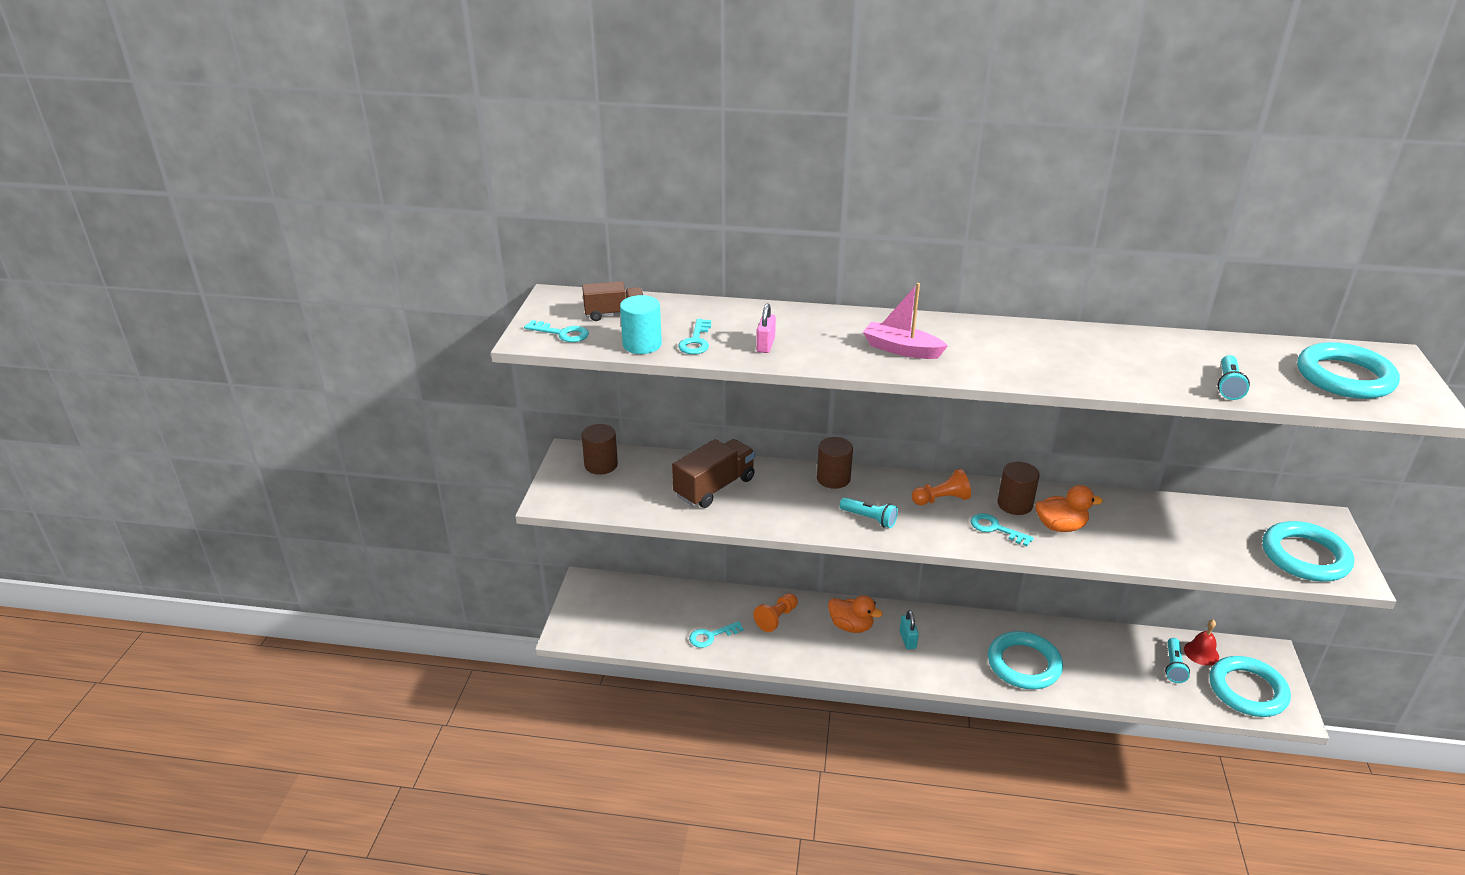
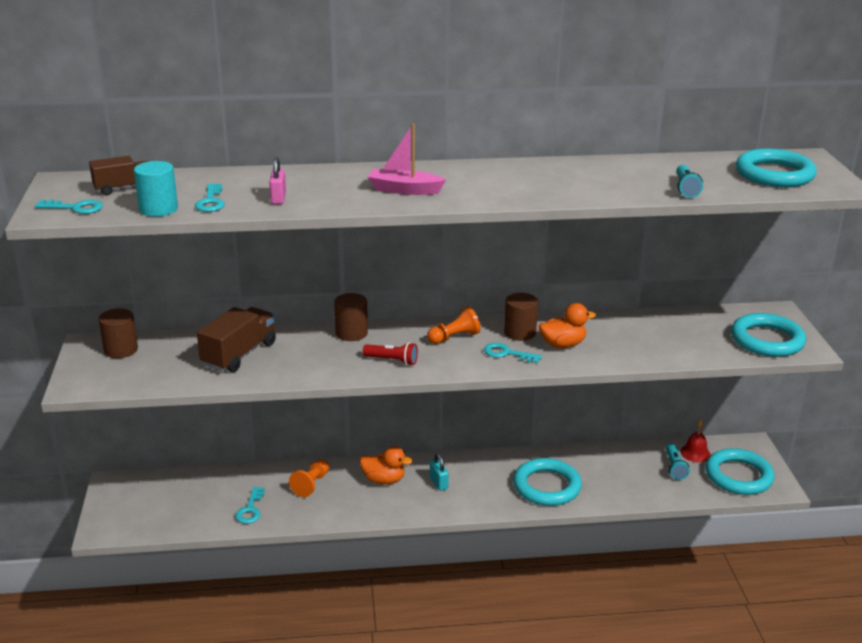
camera: 15 degrees left, 5 degrees down
turquoise key [689,621,744,648] -> turquoise key turned 45 degrees counterclockwise [235,487,265,524]
turquoise flashlight [840,497,898,528] -> red flashlight [363,342,418,366]

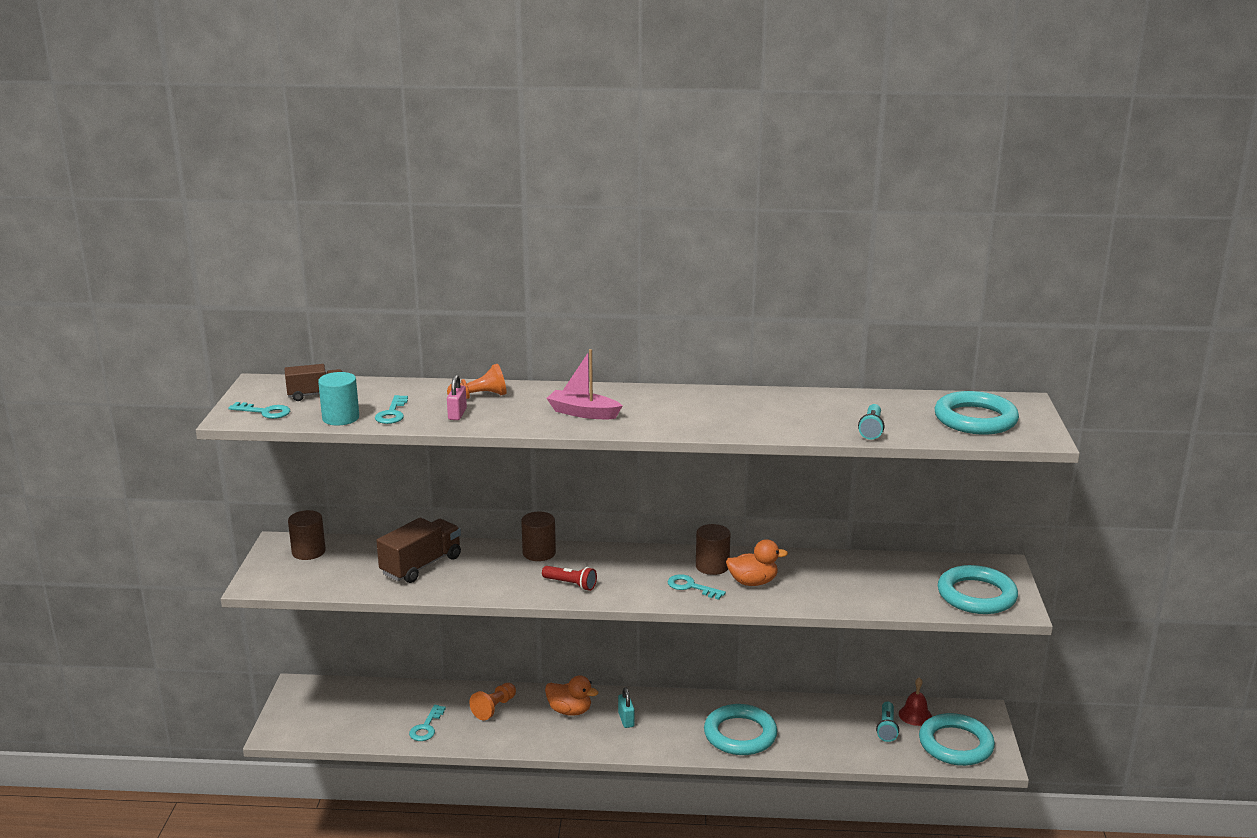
camera: 10 degrees right, 5 degrees down
orange pawn [427,306,480,344] -> orange pawn moved to [447,364,507,399]

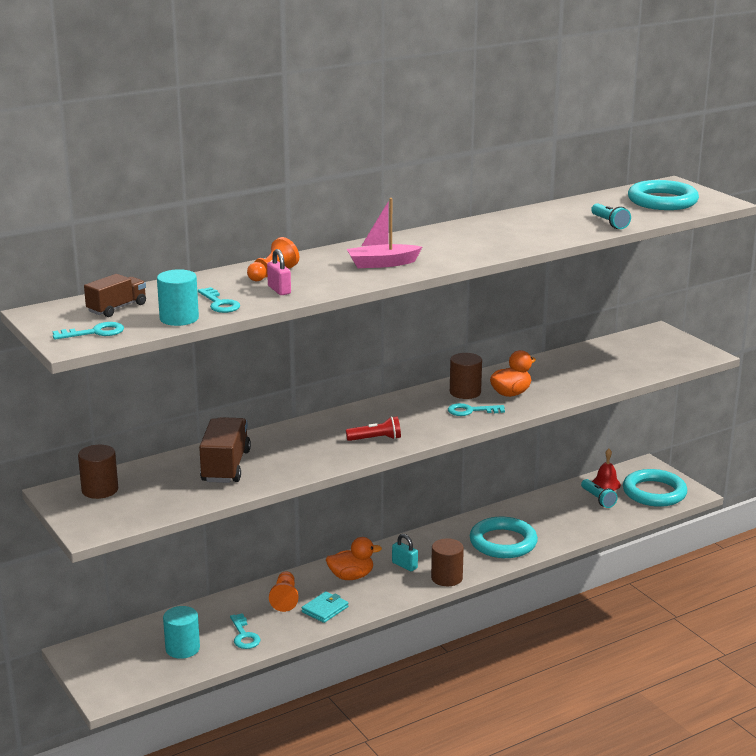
camera: 35 degrees left, 0 degrees up
brown cylinder [521,512,556,561] -> brown cylinder moved to [431,538,464,586]
turquoise ring [938,565,1018,614] -> none
none -> turquoise cylinder [163,606,200,659]
none -> turquoise wallet [302,591,348,623]

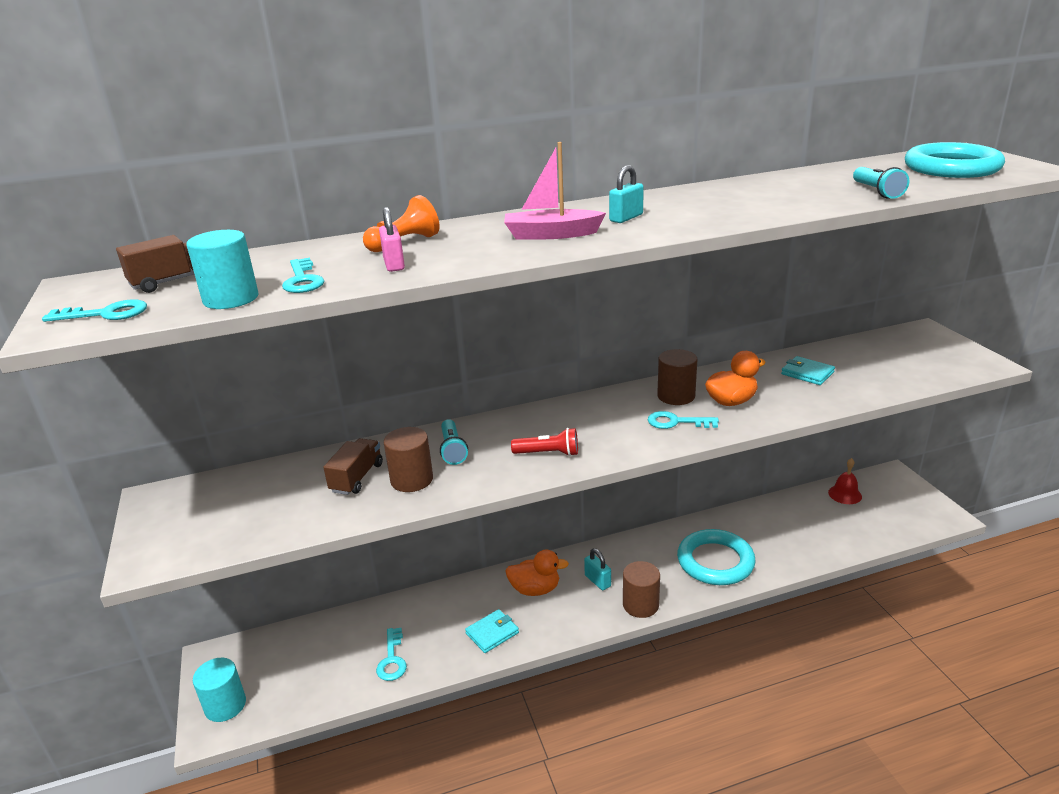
camera: 15 degrees right, 5 degrees up
brown cylinder [78,445,118,499] -> brown cylinder moved to [384,427,433,492]
turquoise cylinder [163,606,200,659] -> turquoise cylinder moved to [193,658,246,722]
brown truck [199,417,251,483] -> brown truck [323,438,383,495], size x0.64
orange pawn [269,571,299,612] -> none
turquoise flashlight [581,479,618,508] -> turquoise flashlight moved to [440,419,468,465]
turquoise ring [623,469,687,507] -> none
none -> turquoise padlock [609,165,644,223]
none -> turquoise wallet [781,356,835,385]

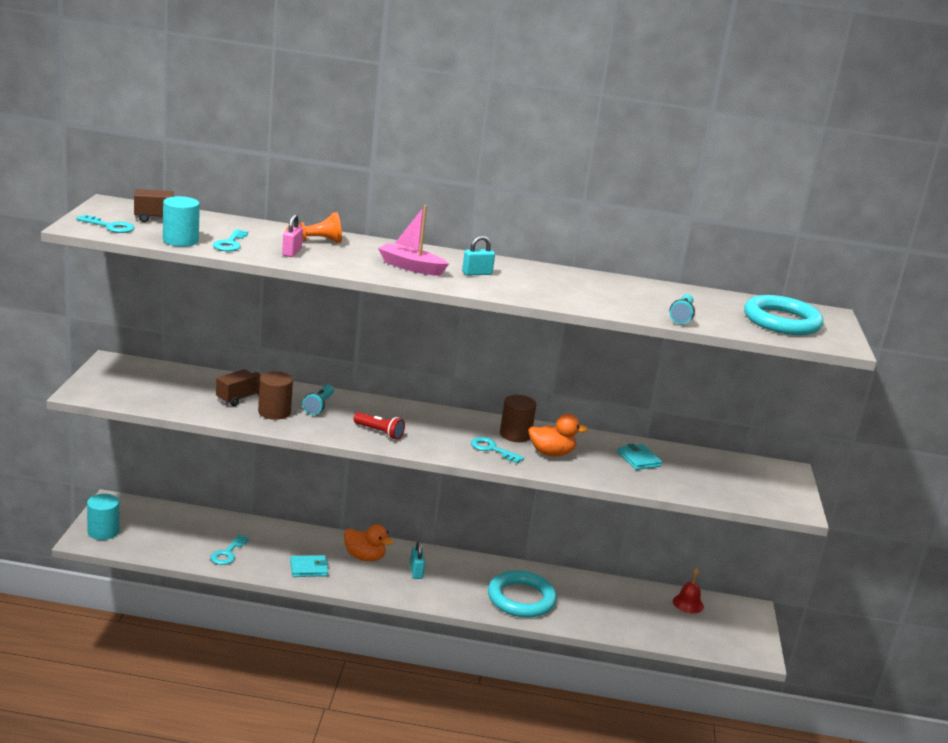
camera: 20 degrees right, 5 degrees down
brown cylinder [623,561,660,618] -> none

